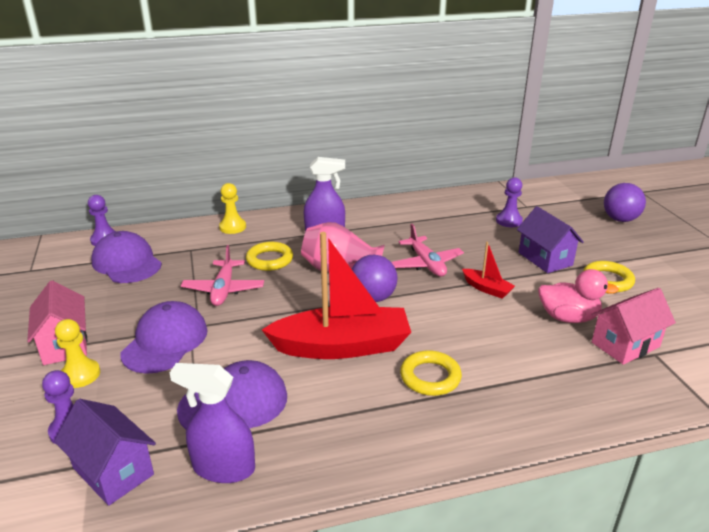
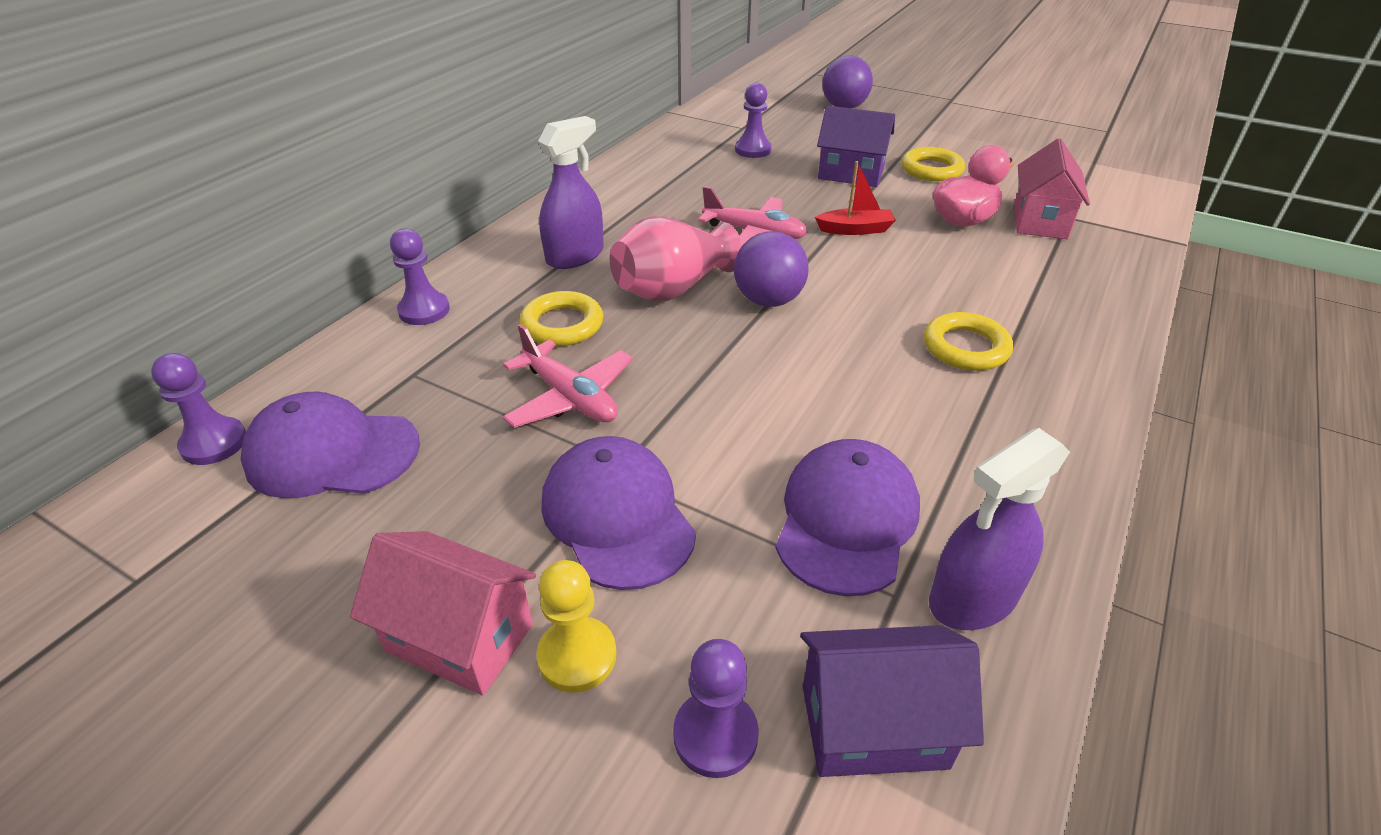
camera: 45 degrees left, 10 degrees up
yellow pawn [219,183,246,234] -> purple pawn [390,228,450,325]
red boat [262,232,411,359] -> none

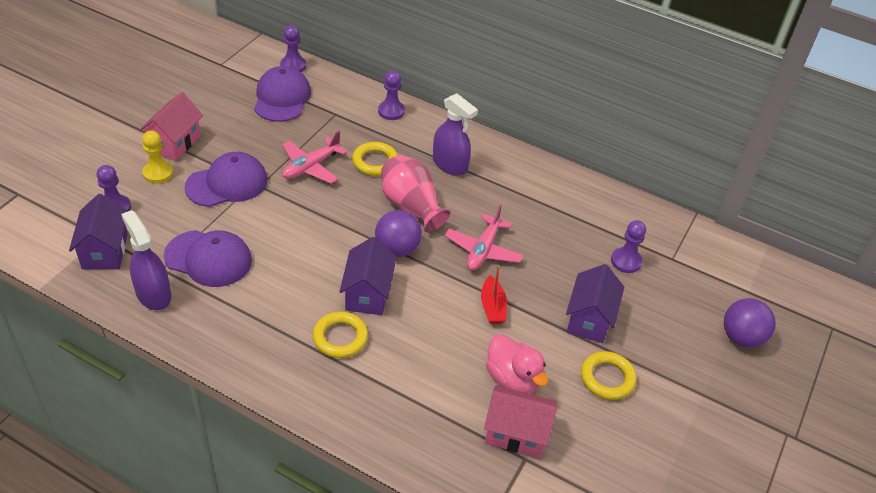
camera: 85 degrees right, 5 degrees up
none -> purple house [339,237,397,315]

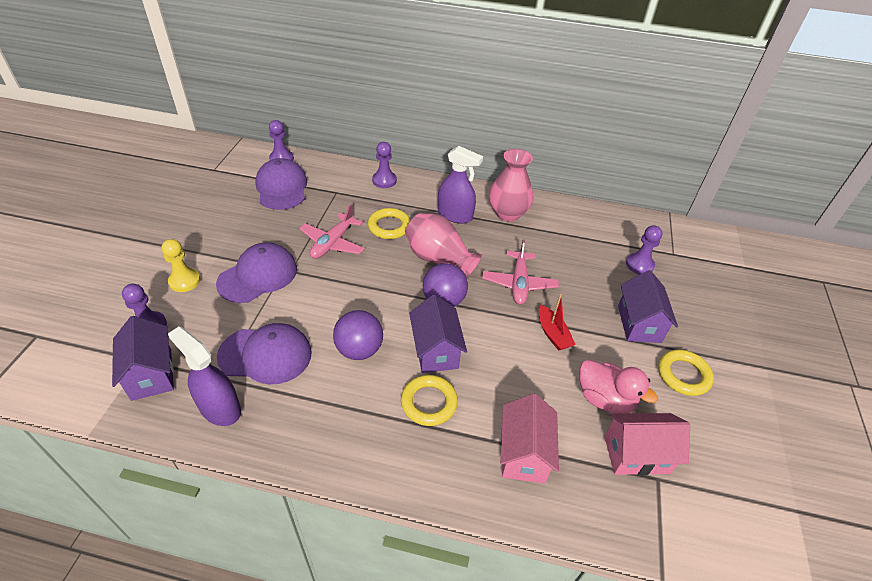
camera: 15 degrees left, 0 degrees up
pink house [139,92,203,161] -> pink house moved to [500,393,559,483]
purple ball [724,298,776,348] -> purple ball moved to [333,310,383,360]
none -> pink vase [489,149,533,221]

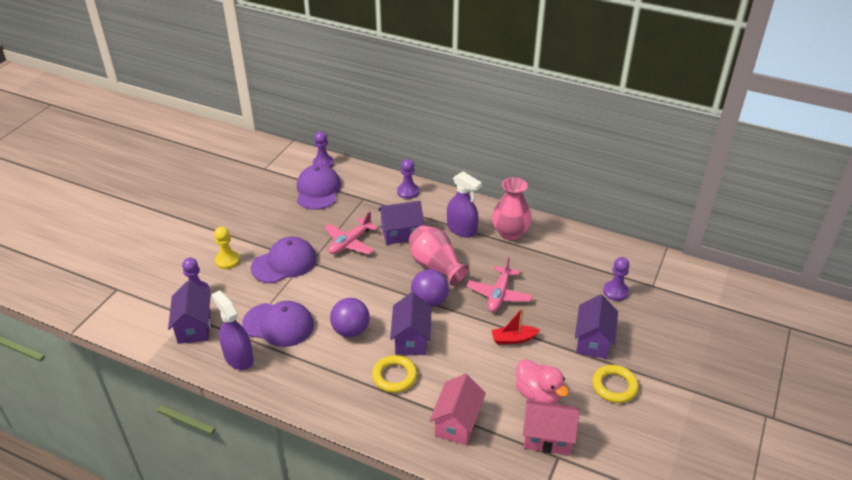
camera: 15 degrees right, 5 degrees down
yellow ring [368,208,411,239] -> purple house [378,201,424,245]
red boat [539,294,576,351] -> red boat turned 90 degrees clockwise [491,308,540,344]

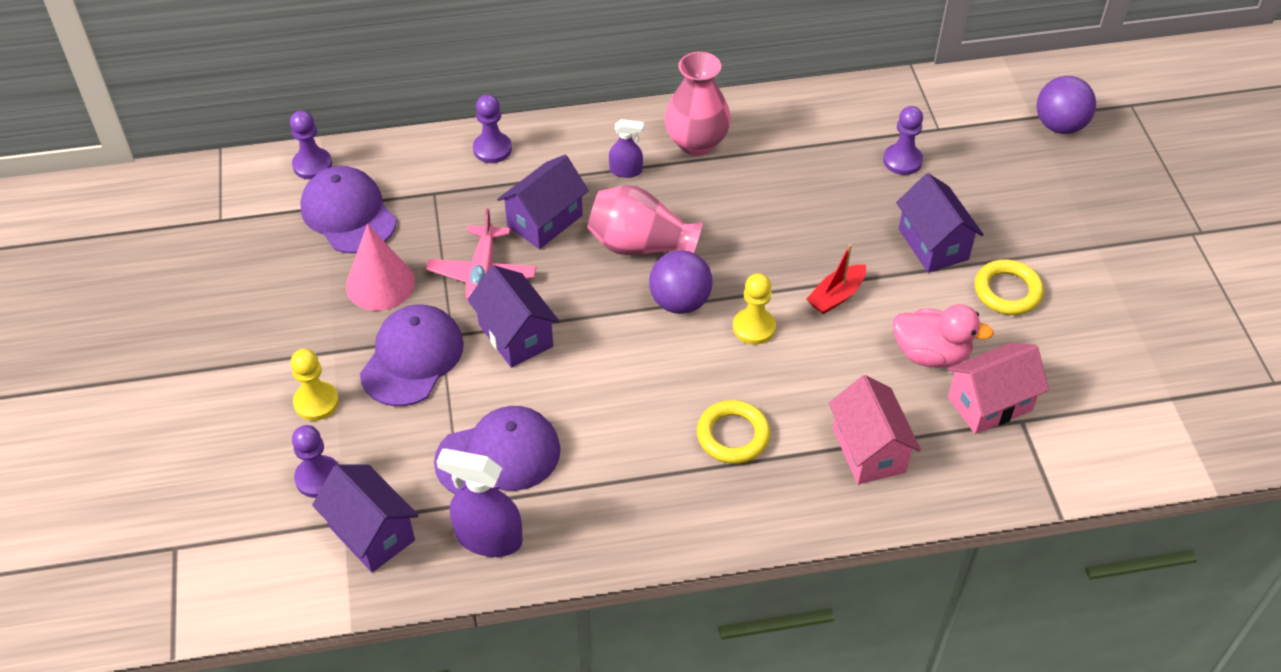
camera: 35 degrees left, 10 degrees up
purple ball [330,298,370,337] -> purple ball moved to [1037,76,1096,134]
purple house [390,292,432,355] -> purple house moved to [467,265,560,368]
purple spray bottle [447,171,482,238] -> purple spray bottle [609,119,644,178], size x0.57
pink plane [467,257,533,312] -> none
none -> pink cone [346,224,415,311]
none -> yellow pawn [733,273,776,345]

